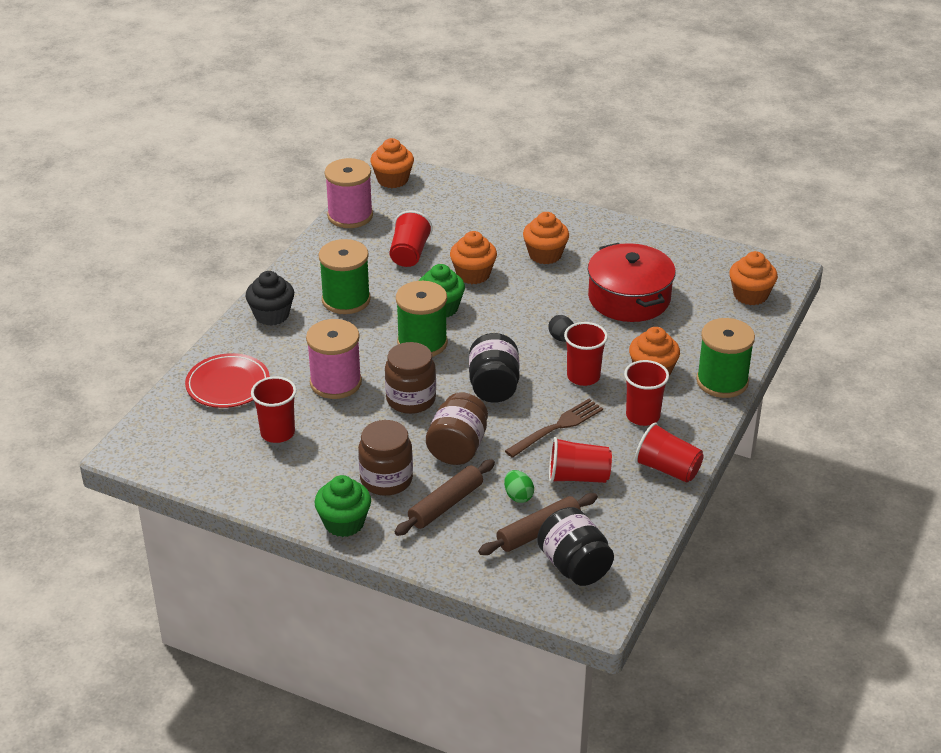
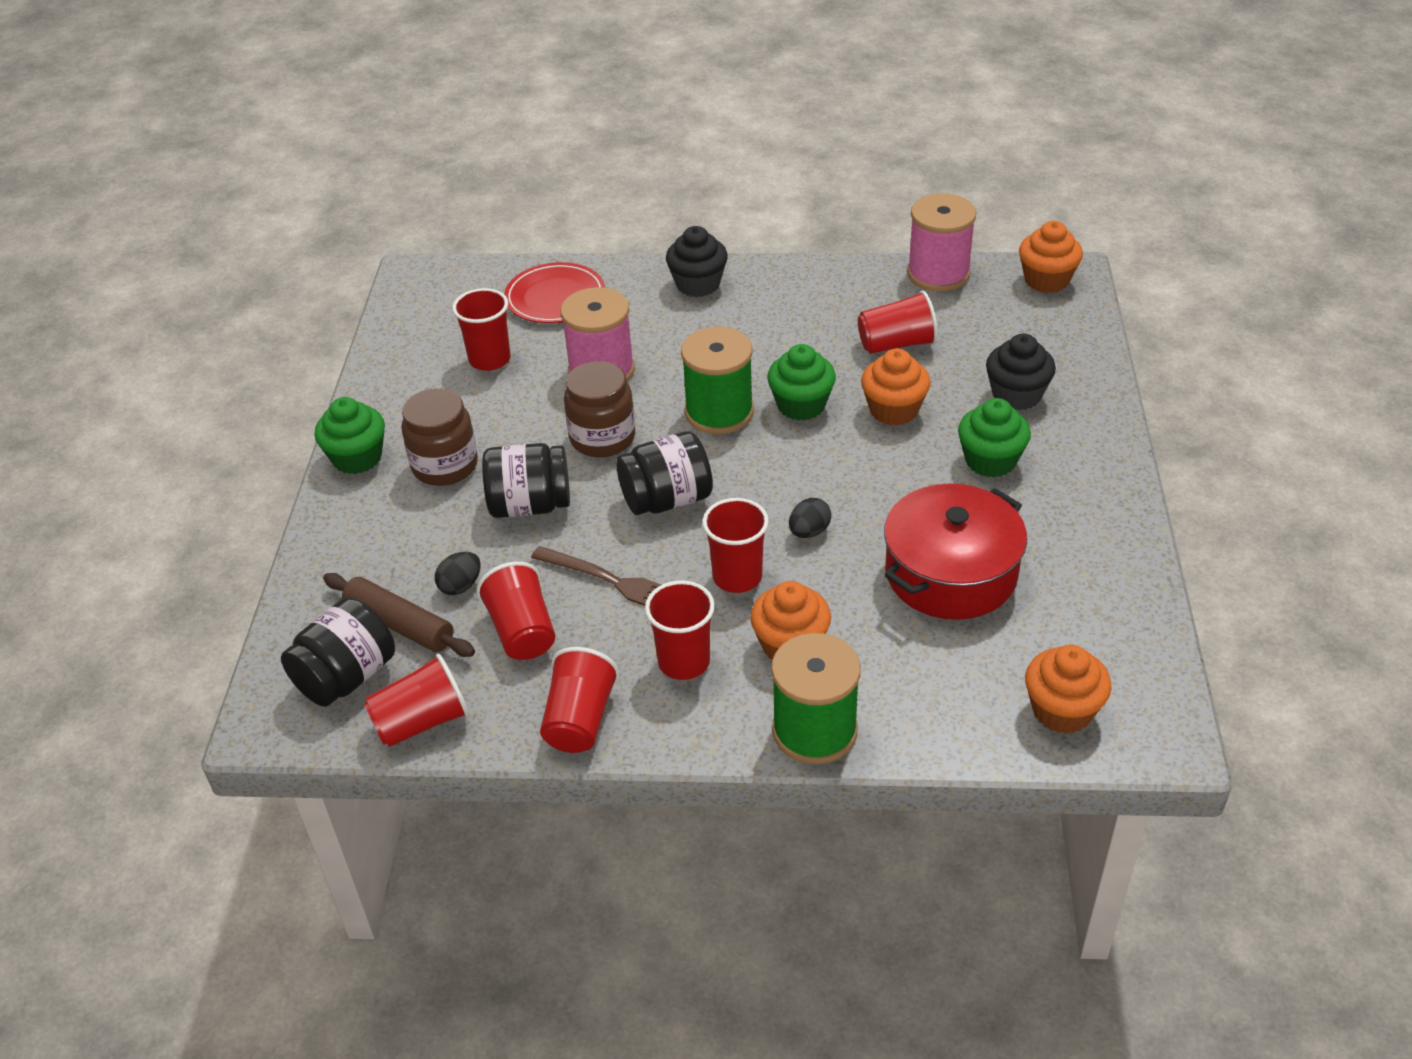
camera: 70 degrees right, 5 degrees up
green spool [319,239,371,314] -> none
brown rolling pin [395,459,495,536] -> none
brown jar [426,393,488,465] -> black jar [482,443,570,518]
green egg [504,470,534,503] -> black egg [435,552,481,595]
orange cupcake [523,212,569,264] -> green cupcake [958,398,1031,478]
none -> red cup [364,654,469,747]
none -> black cupcake [986,334,1056,411]

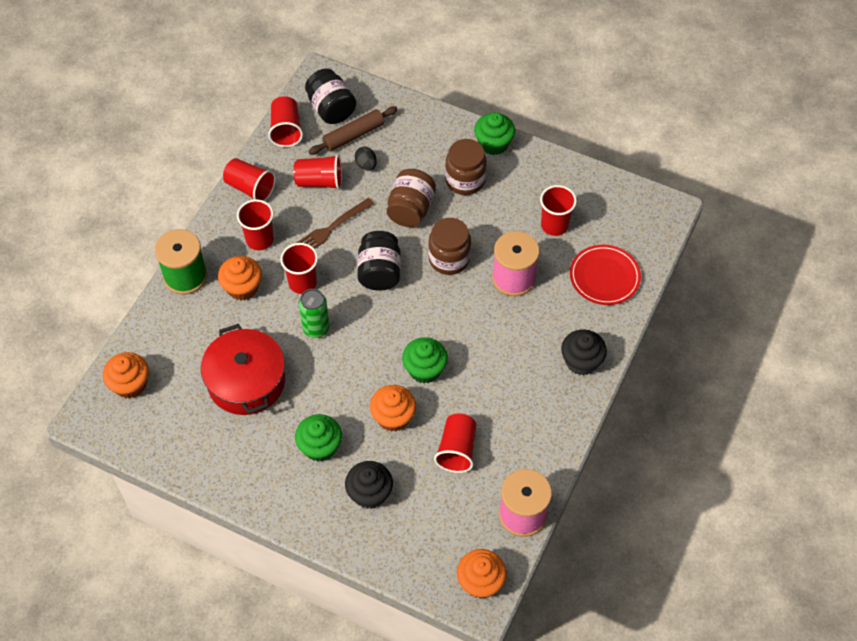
camera: 110 degrees right, 15 degrees up
black jar [482,443,570,518] -> brown jar [387,169,436,227]
green spool [681,327,754,434] -> none
black egg [789,498,831,538] -> green can [299,289,329,338]

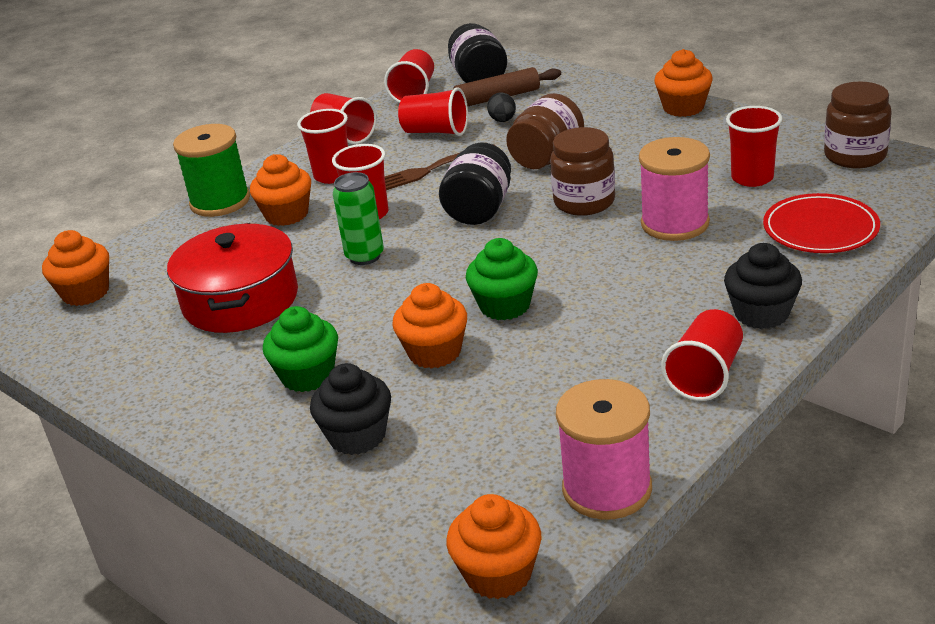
camera: 20 degrees right, 25 degrees down
red cup [434,413,477,473] -> red cup moved to [661,309,743,401]
brown jar [445,139,487,195] -> brown jar moved to [824,82,892,168]
green cupcake [474,112,515,155] -> orange cupcake [654,49,713,117]

